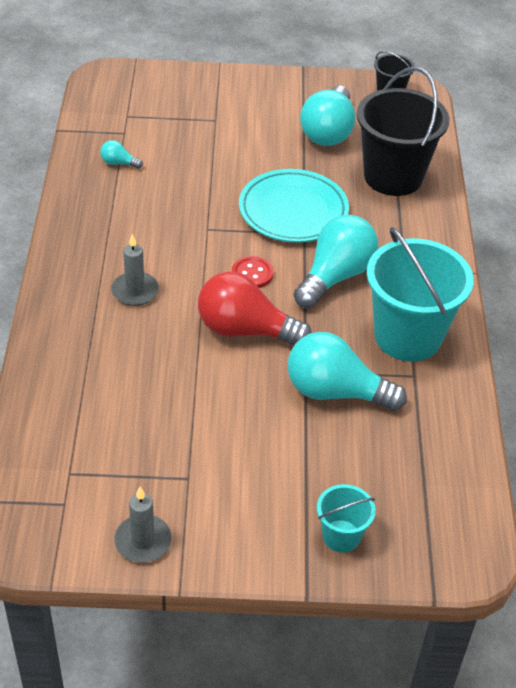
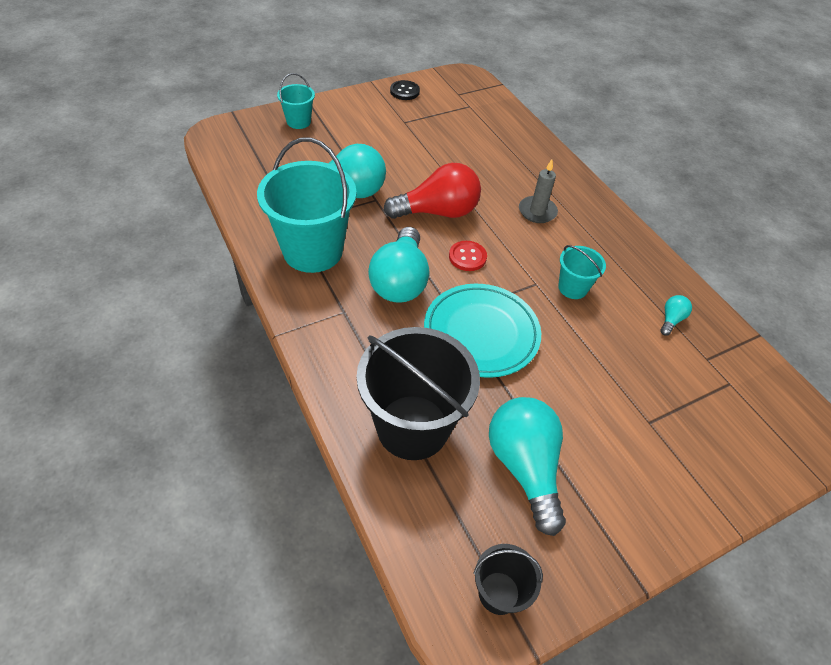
camera: 150 degrees right, 5 degrees up
turquoise light bulb [100,140,143,169] -> turquoise light bulb turned 45 degrees counterclockwise [660,295,692,335]
grey candle [114,487,172,562] -> black button [390,80,420,100]
none -> turquoise bucket [558,245,606,299]

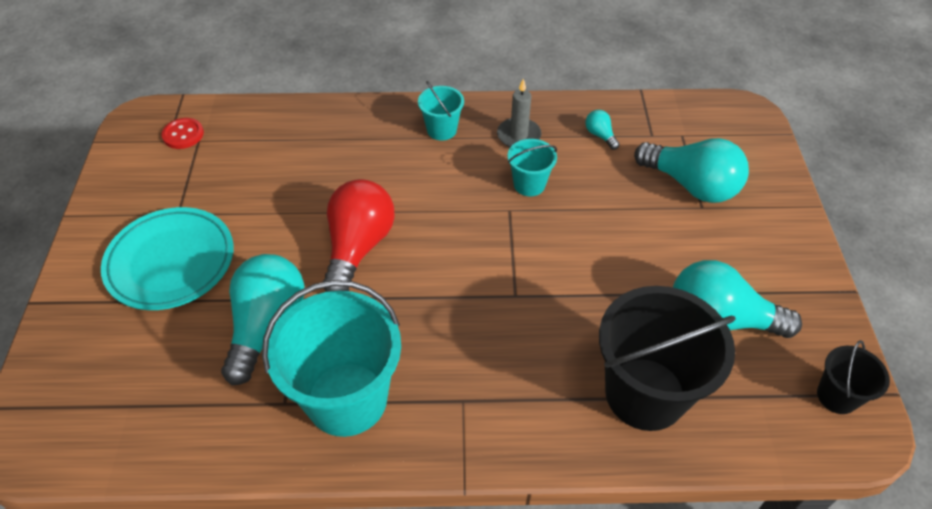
camera: 60 degrees left, 0 degrees up
turquoise bucket [277,73,315,129] -> turquoise bucket moved to [418,81,464,141]
turquoise light bulb [368,227,429,303] -> turquoise light bulb moved to [634,138,749,203]
black button [390,80,420,100] -> none
turquoise plate [424,284,541,378] -> turquoise plate moved to [101,207,234,310]
red button [449,241,487,271] -> red button moved to [161,118,204,149]
grey candle [519,160,558,223] -> grey candle moved to [497,78,542,147]

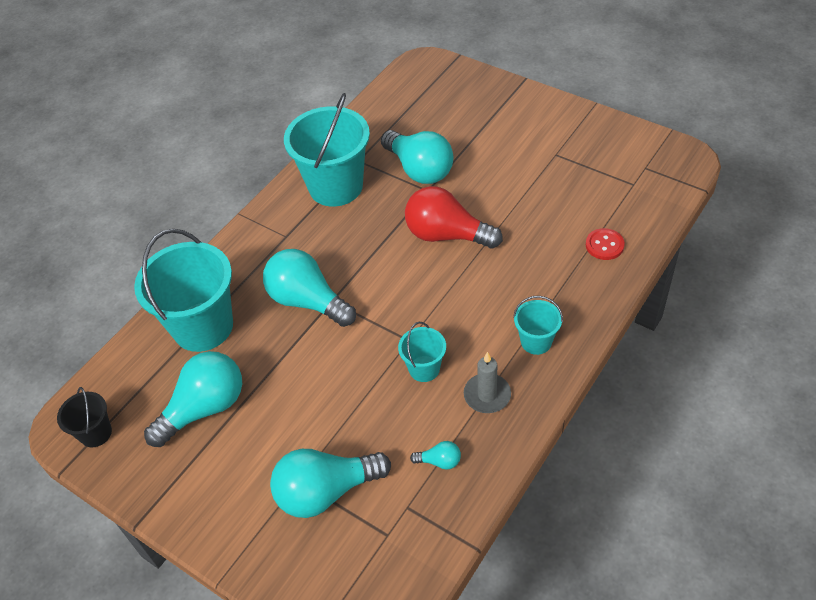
camera: 130 degrees right, 0 degrees up
turquoise plate [101,207,234,310] -> none
red button [161,118,204,149] -> red button moved to [586,228,625,260]
red light bulb [322,179,395,292] -> red light bulb turned 150 degrees clockwise [405,186,503,249]
black bucket [599,286,736,431] -> turquoise bucket [134,229,233,352]
none -> turquoise light bulb [263,249,356,327]

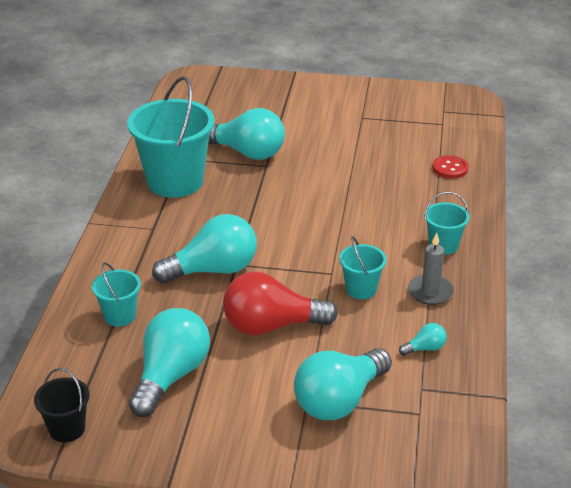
camera: 30 degrees left, 15 degrees down
turquoise bucket [134,229,233,352] -> turquoise bucket [92,262,141,327], size x0.49
turquoise light bulb [263,249,356,327] -> turquoise light bulb turned 150 degrees clockwise [152,214,257,283]
red light bulb [405,186,503,249] -> red light bulb moved to [223,271,338,335]

